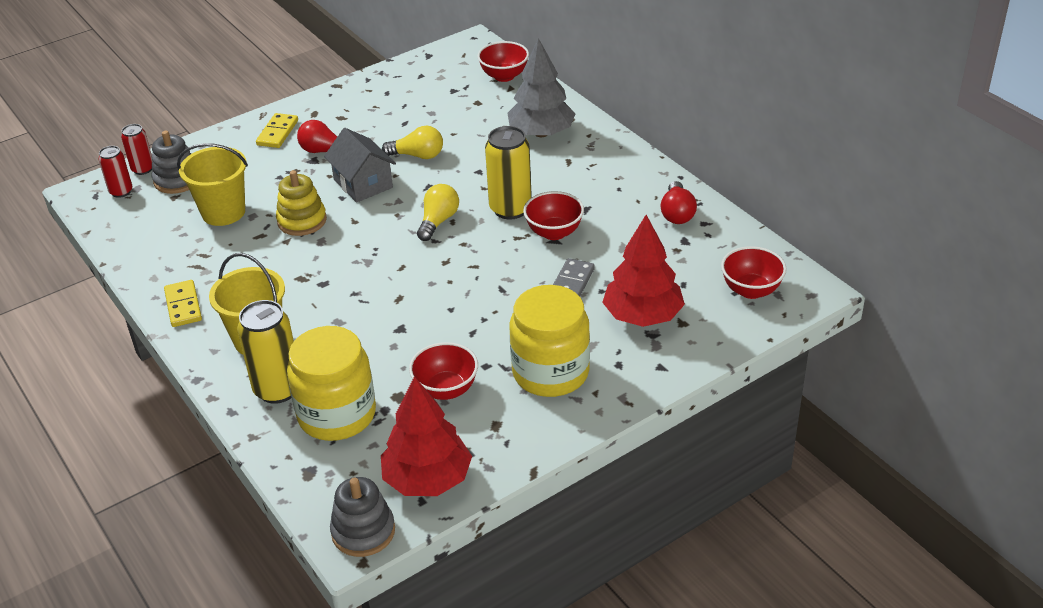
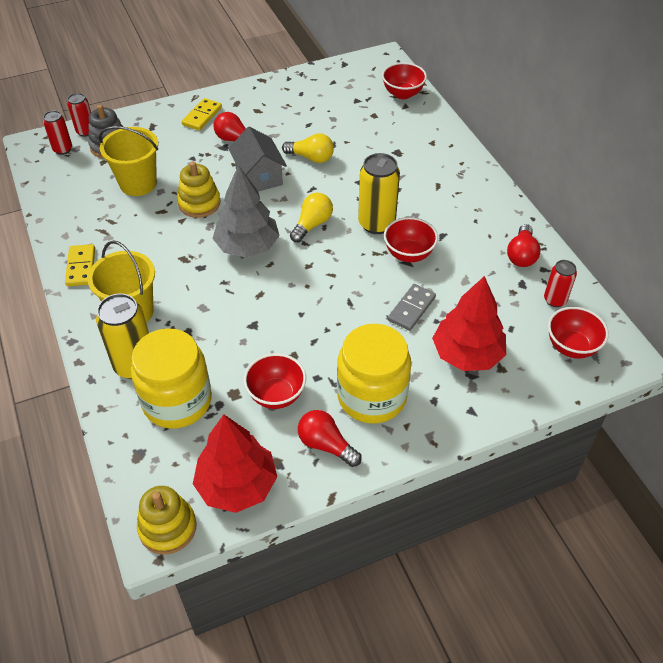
camera: 10 degrees right, 10 degrees up
grey stacking toy [330,477,395,557] -> yellow stacking toy [137,486,197,554]
grey tree [507,38,575,137] -> grey tree moved to [212,165,280,257]
none -> red light bulb [298,410,362,467]
none -> red can [544,260,577,307]

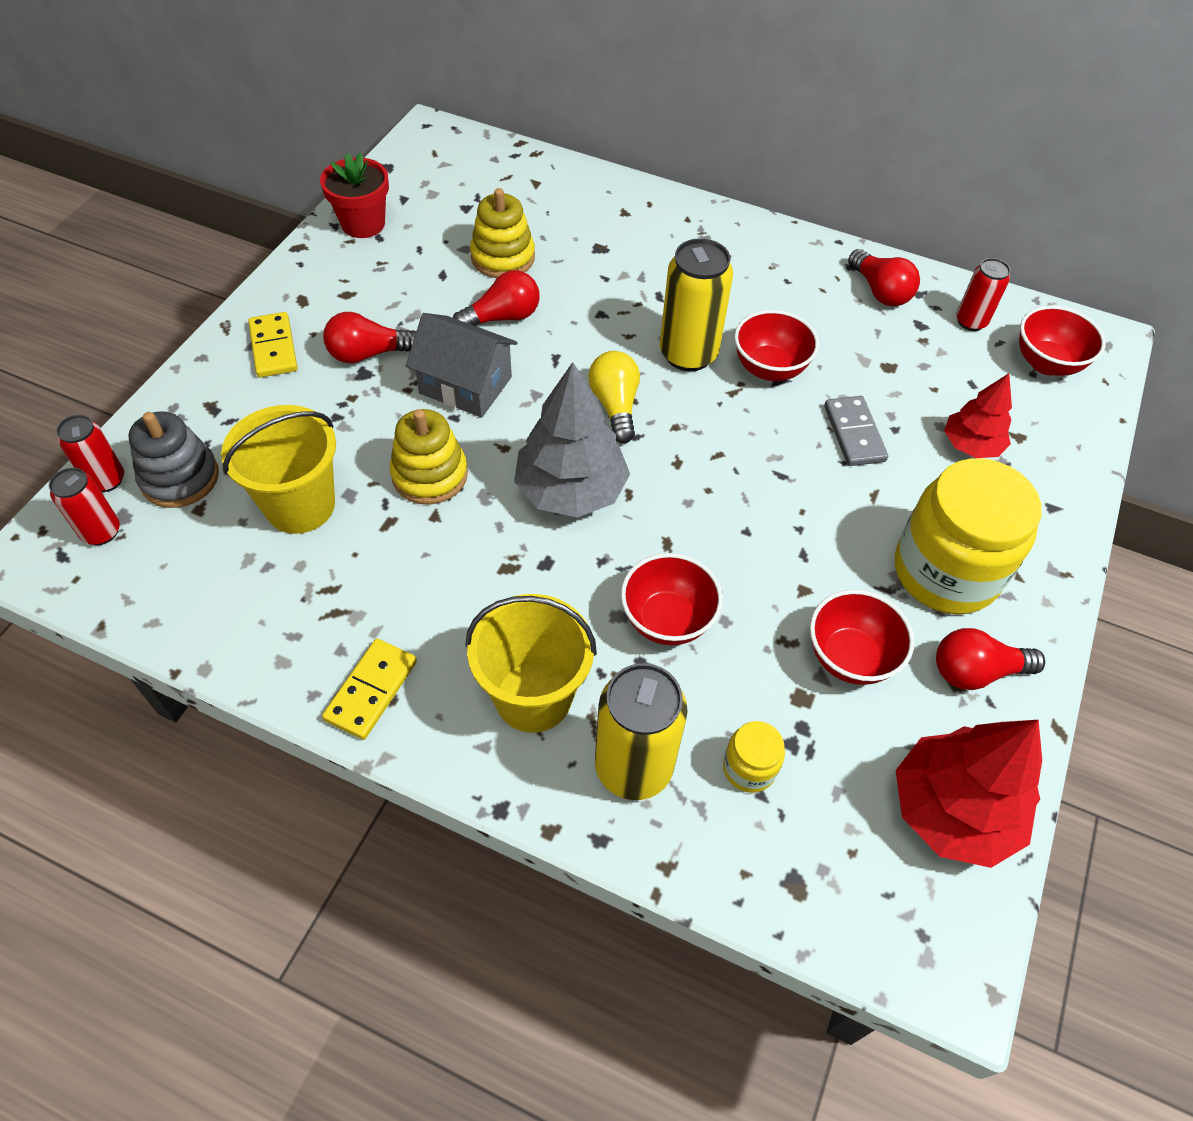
camera: 45 degrees left, 5 degrees up
yellow domino [65,244,95,286] -> yellow domino turned 75 degrees clockwise [322,639,417,740]
yellow jar [131,328,212,429] -> yellow jar [723,721,785,793], size x0.44
yellow stacking toy [137,486,197,554] -> yellow stacking toy moved to [470,188,535,278]
yellow light bulb [282,133,334,163] -> red light bulb [453,270,540,326]
red bowl [382,62,427,99] -> red bowl moved to [621,553,723,645]
red tree [432,276,506,371] -> red tree [944,373,1012,458], size x0.60
none -> red flower pot [320,153,389,238]

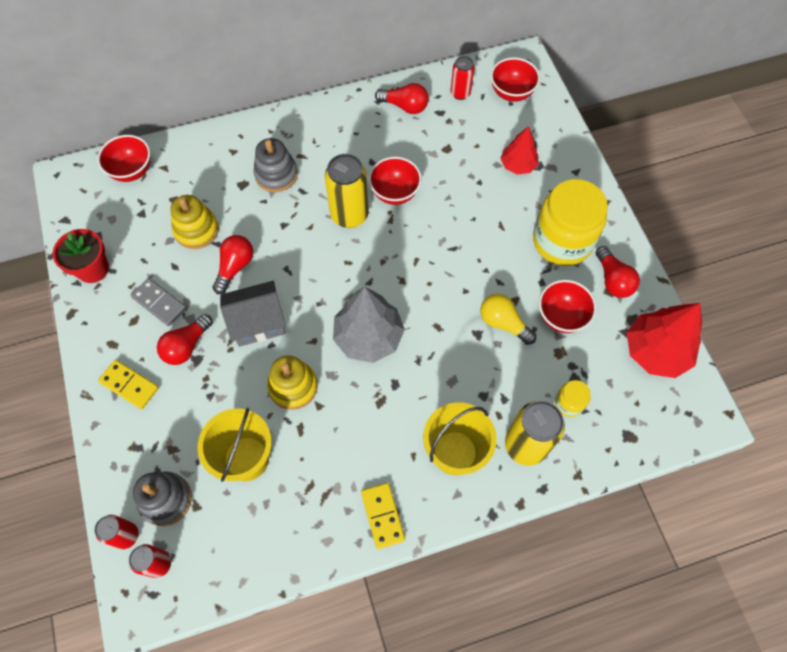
camera: 40 degrees left, 10 degrees up
yellow light bulb [588,351,640,443] -> yellow light bulb moved to [481,293,536,345]
red bowl [621,553,723,645] -> red bowl moved to [97,135,150,182]
grey domino [824,396,888,466] -> grey domino moved to [131,278,186,326]
red light bulb [936,628,1045,690] -> red light bulb turned 60 degrees counterclockwise [596,246,640,298]
none -> grey stacking toy [253,138,298,192]

